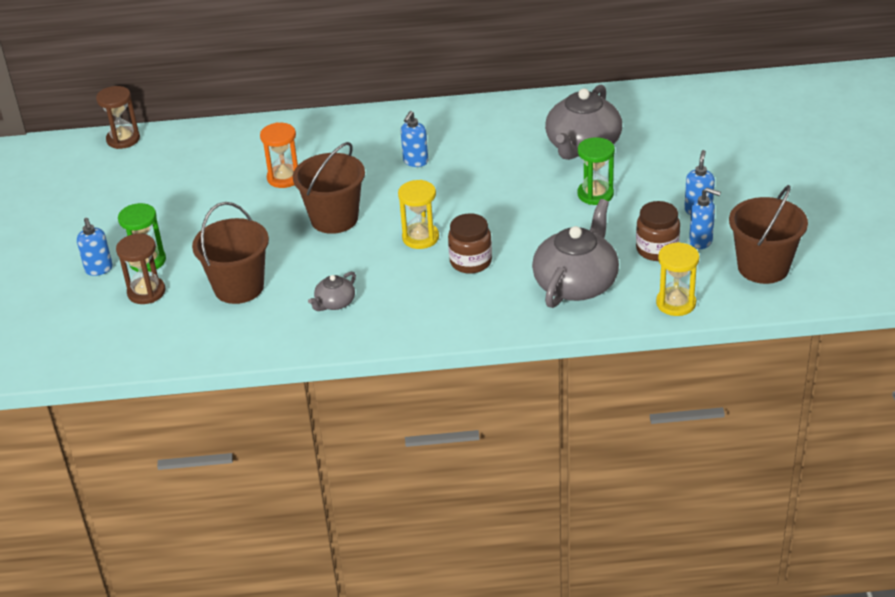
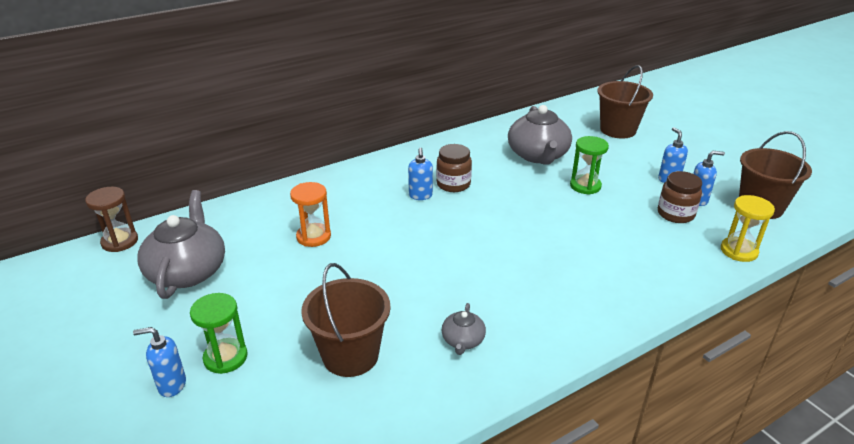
camera: 30 degrees left, 5 degrees down
blue soap dispenser [77,218,113,276] -> blue soap dispenser turned 135 degrees clockwise [133,327,186,397]
brown hourglass [116,234,165,304] -> none
brown bucket [293,142,365,234] -> brown bucket moved to [597,65,653,138]
yellow hourglass [398,180,439,249] -> none
brown jar [448,213,492,274] -> brown jar moved to [436,144,472,192]
grey teapot [532,199,619,308] -> grey teapot moved to [137,190,225,299]

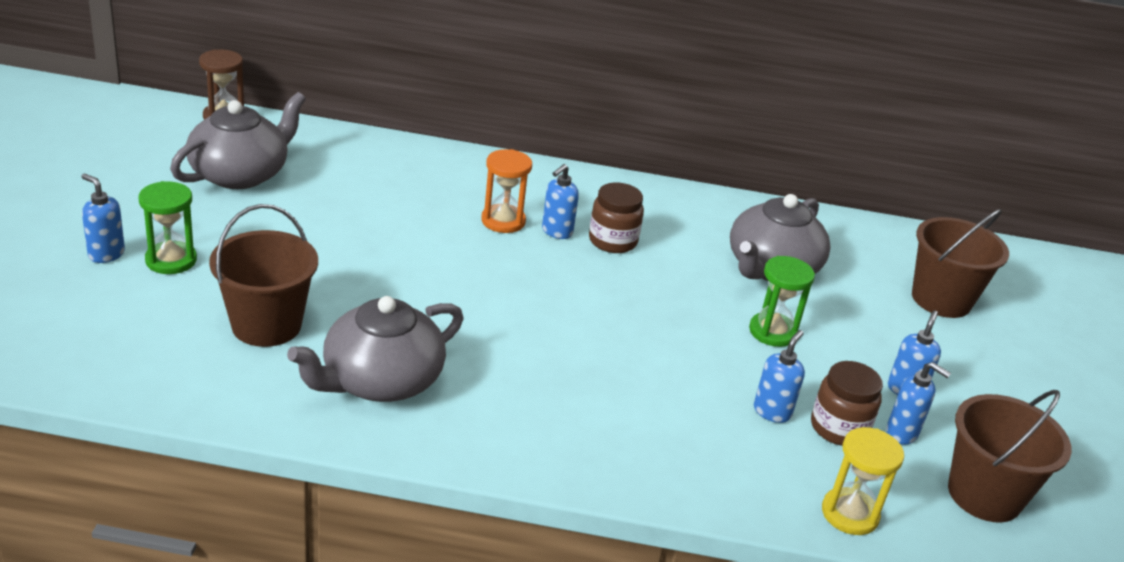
camera: 35 degrees right, 0 degrees up
orange hourglass [290,182,331,247] -> orange hourglass moved to [481,149,532,233]
grey teapot [442,303,486,355] -> grey teapot [287,296,463,402], size x2.09
none -> blue soap dispenser [754,330,805,423]

